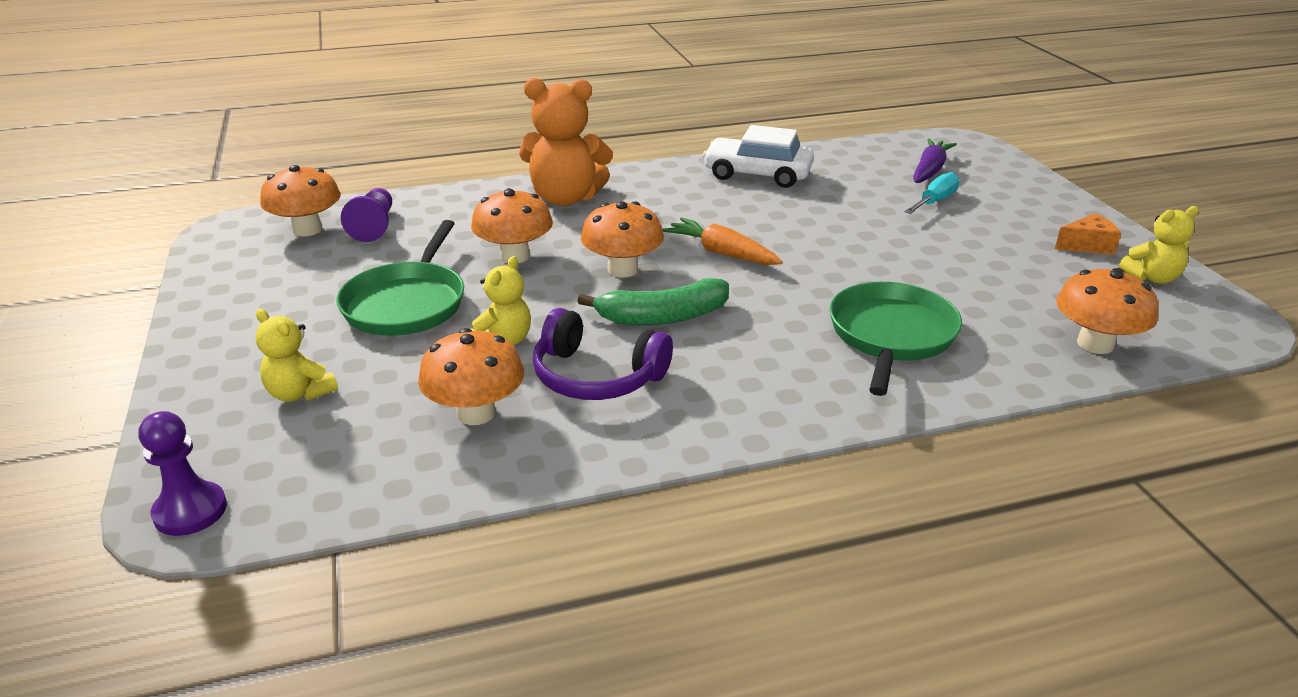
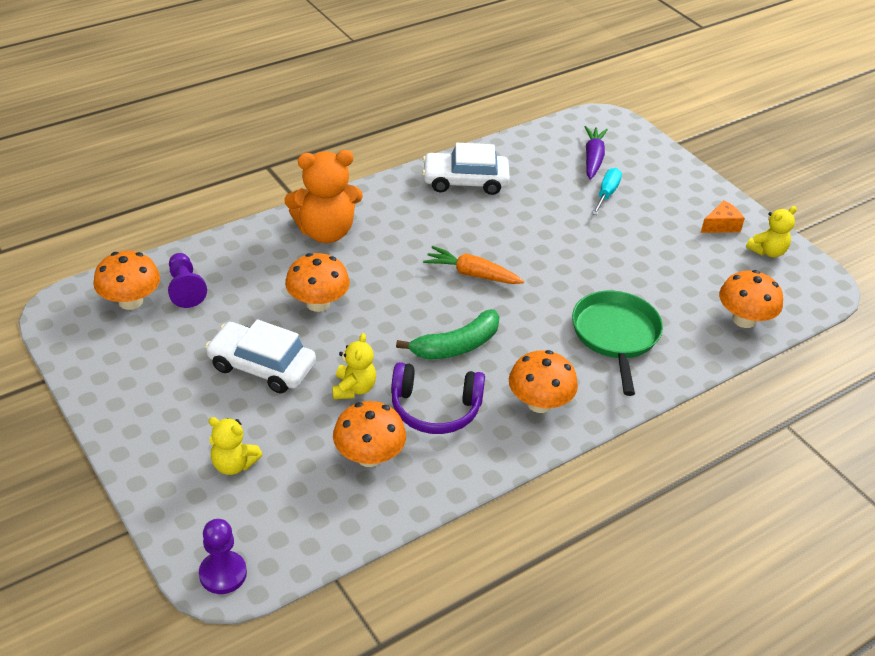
camera: 20 degrees left, 10 degrees up
green pan [336,220,464,336] -> white car [205,319,316,393]
orange mushroom [581,201,664,278] -> orange mushroom moved to [509,350,578,413]

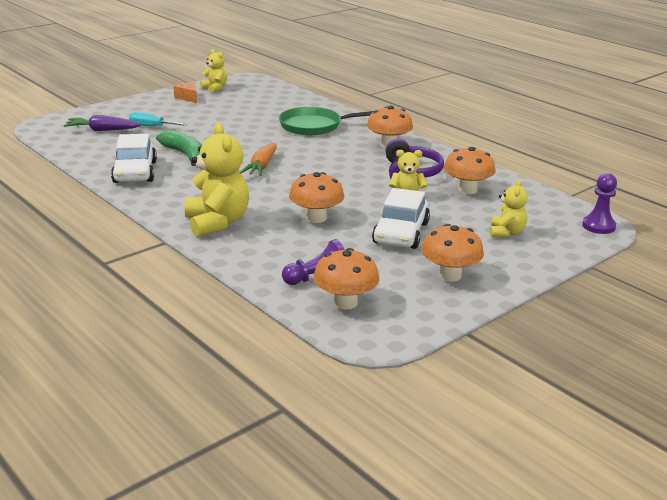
camera: 95 degrees left, 15 degrees down
orange teddy bear [284,150,363,243] -> yellow teddy bear [185,123,249,237]
green banana [396,309,500,360] -> green banana moved to [156,130,202,166]
orange mushroom [719,270,783,328] -> orange mushroom moved to [421,224,484,282]

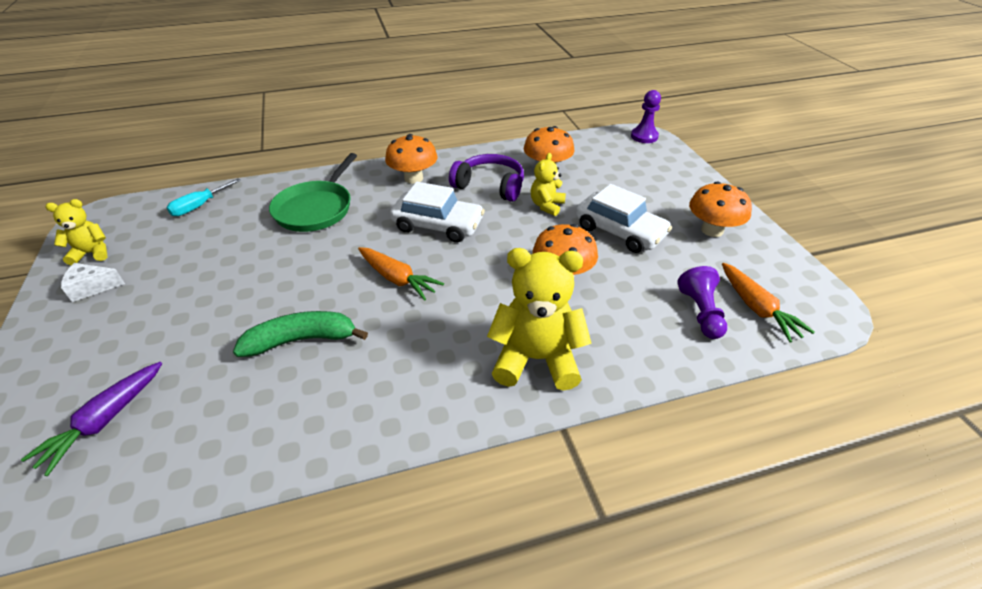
camera: 65 degrees left, 15 degrees up
white car [111,134,157,183] -> white car moved to [390,182,485,243]
turquoise screwdriver [129,112,188,126] -> turquoise screwdriver moved to [167,178,241,216]
orange cheese [173,82,197,103] -> white cheese [61,263,125,302]
orange mushroom [313,248,379,310] -> orange carrot [722,263,815,342]
yellow teddy bear [490,180,528,237] -> none

